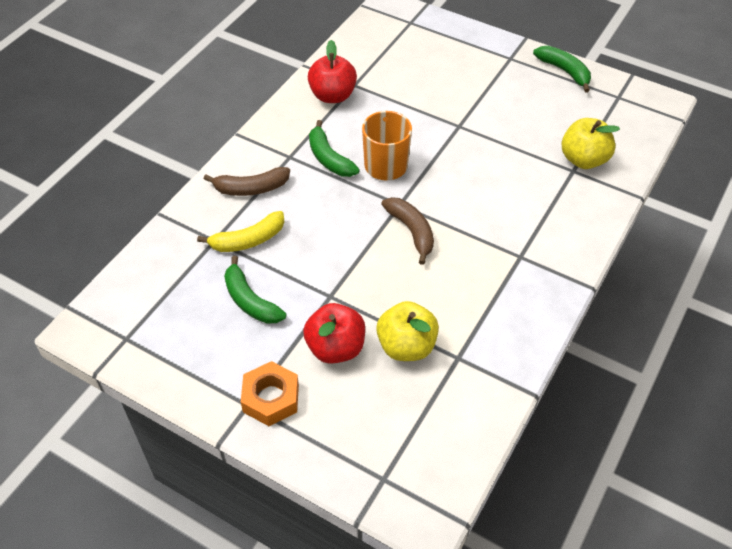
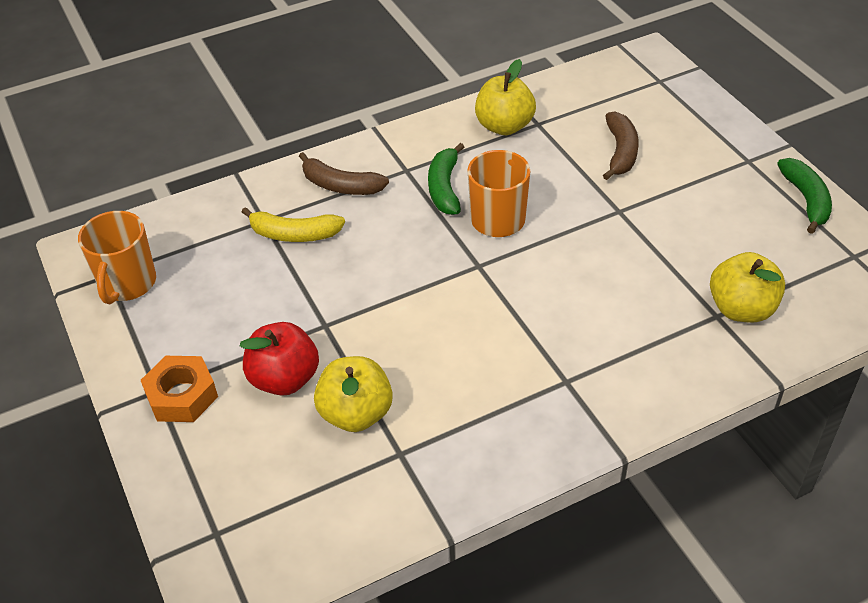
camera: 35 degrees right, 5 degrees down
green banana [224,256,287,324] -> none
red apple [308,40,357,103] -> yellow apple [475,59,536,135]
brown banana [381,197,434,265] -> brown banana moved to [603,112,639,180]
none -> orange mug [78,211,156,304]

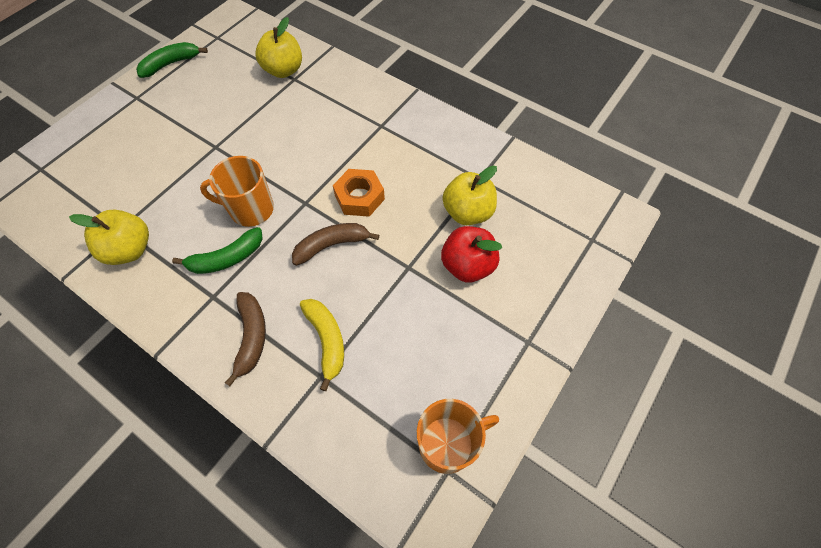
camera: 120 degrees left, 15 degrees up
orange nut [141,356,218,422] -> orange nut moved to [333,169,385,217]
brown banana [603,112,639,180] -> brown banana moved to [292,223,379,266]

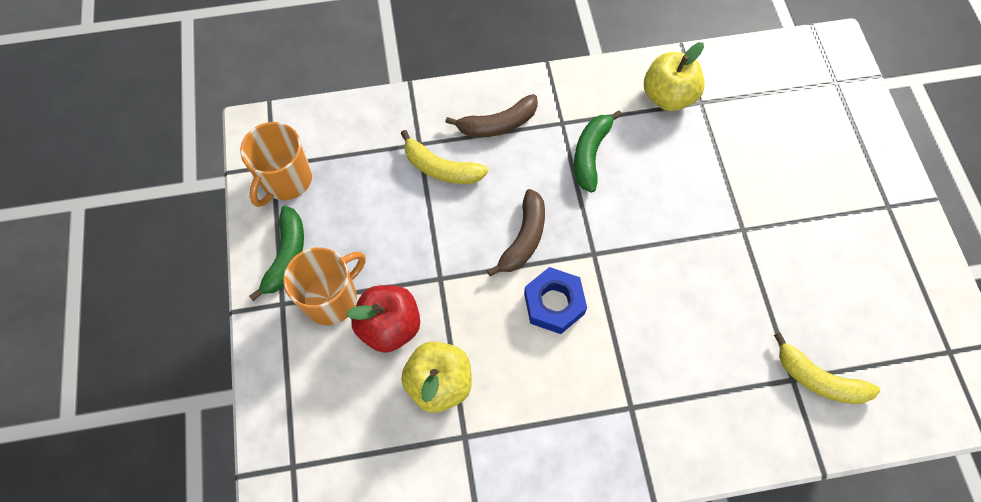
camera: 135 degrees right, 5 degrees up
green banana [136,42,208,78] -> green banana moved to [249,206,304,301]
orange mug [200,156,274,227] -> orange mug moved to [283,247,366,325]
brown banana [225,292,266,386] -> brown banana turned 60 degrees counterclockwise [445,94,538,137]
yellow apple [255,17,302,78] -> yellow banana [774,332,880,404]
orange nut [333,169,385,217] -> blue nut [524,267,587,334]

